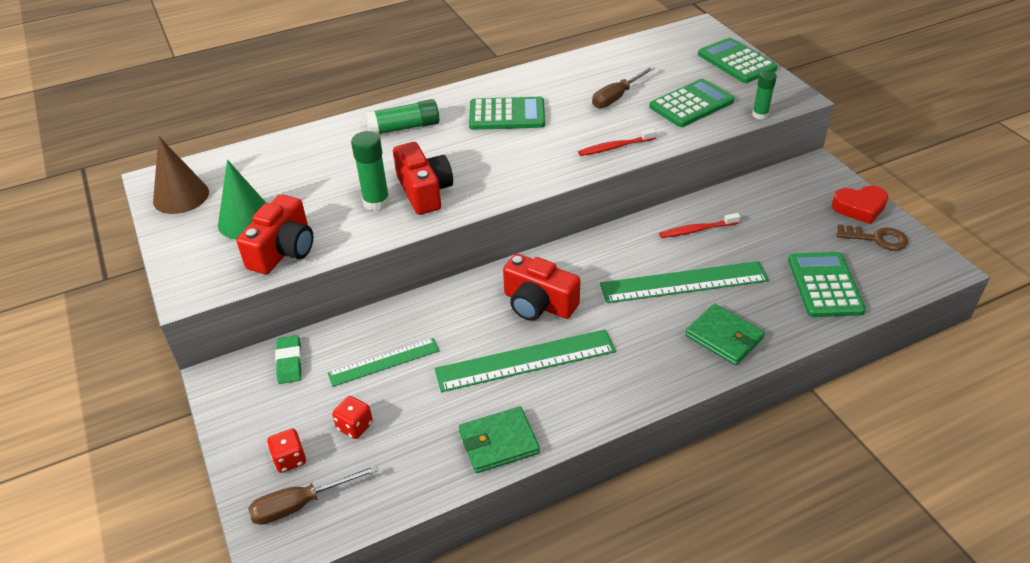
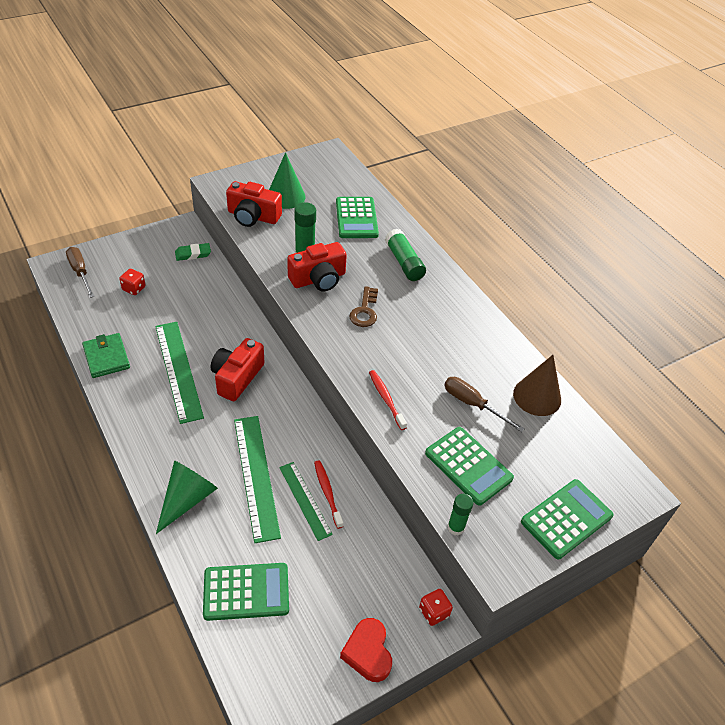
camera: 80 degrees right, 5 degrees up
brown cone [153,136,209,214] -> brown cone moved to [513,355,561,416]
red dice [267,429,306,473] -> red dice moved to [419,589,453,626]
green ruler [328,338,440,387] -> green ruler moved to [279,462,333,541]
green calculator [469,97,545,130] -> green calculator moved to [336,197,379,238]
green wallet [685,303,765,366] -> green cone [156,460,218,534]
brown key [836,225,908,251] -> brown key moved to [349,286,378,327]

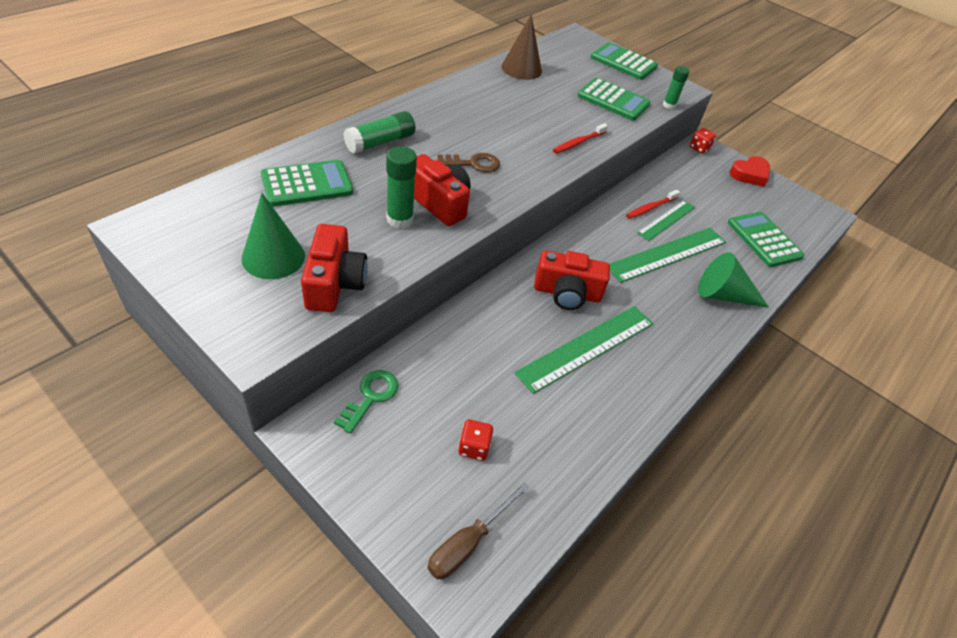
camera: 110 degrees left, 0 degrees up
green wallet [82,333,130,378] -> none
green eraser [175,243,211,261] -> green key [334,370,399,434]
green calculator [425,427,514,506] -> green calculator turned 90 degrees clockwise [578,78,650,120]
brown screwdriver [444,377,525,432] -> none

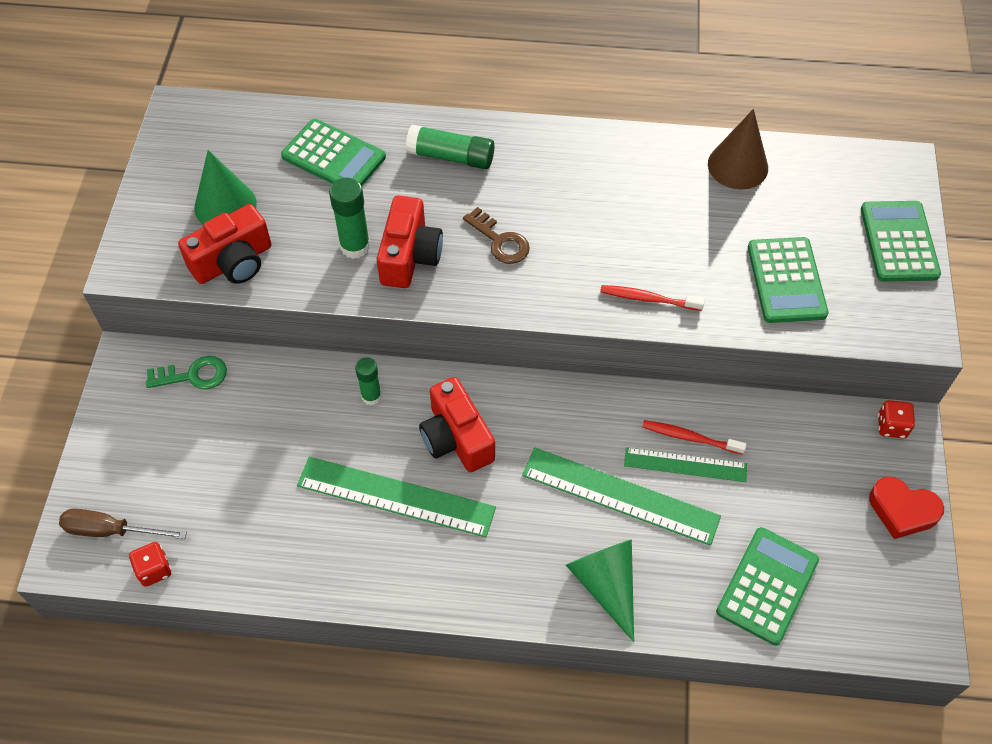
camera: 60 degrees right, 10 degrees up
red dice [458,420,493,461] -> red dice moved to [129,542,171,587]
green glue stick [663,66,690,109] -> green glue stick moved to [355,357,382,405]

